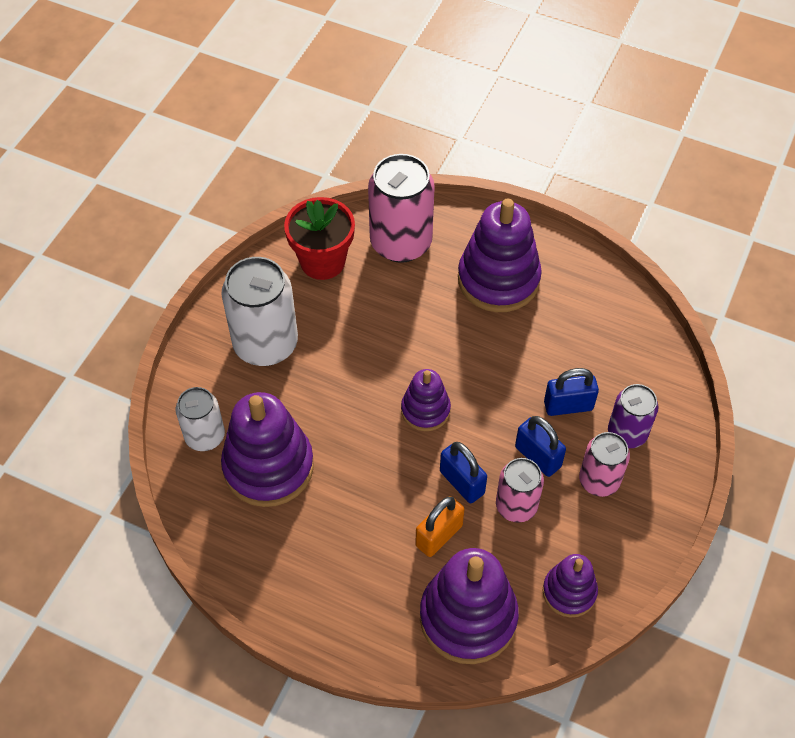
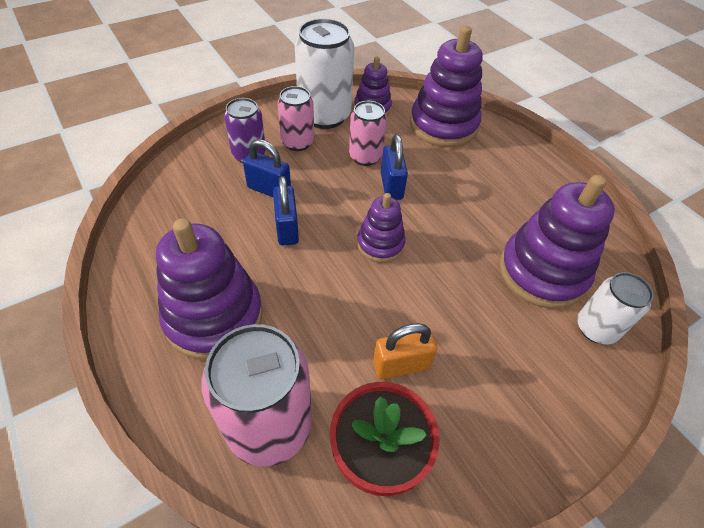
camera: 150 degrees left, 5 degrees down
white can [221,257,298,366] -> white can moved to [295,18,354,129]
orange padlock [415,496,465,557] -> orange padlock moved to [373,323,437,379]
blue padlock [515,416,566,477] -> blue padlock moved to [273,176,299,246]

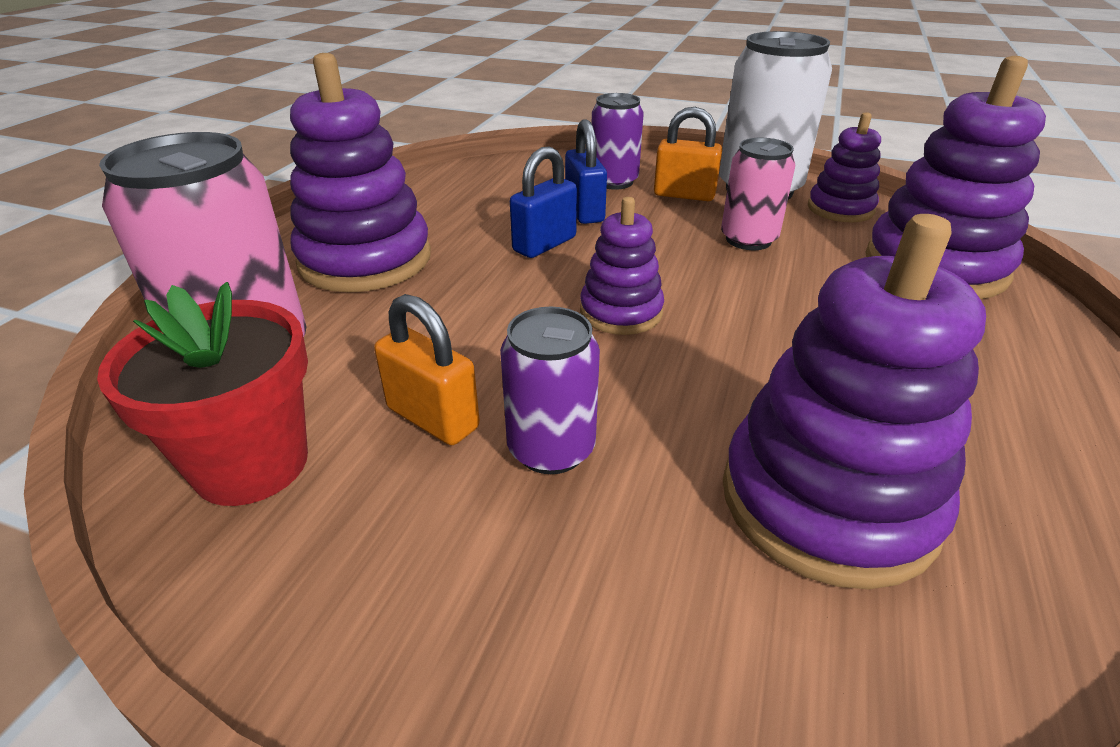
camera: 55 degrees right, 15 degrees down
pink can [277,86,314,151] -> orange padlock [654,107,722,201]
blue padlock [381,134,408,200] -> none
white can [577,272,654,345] -> none
none -> purple can [500,306,600,474]

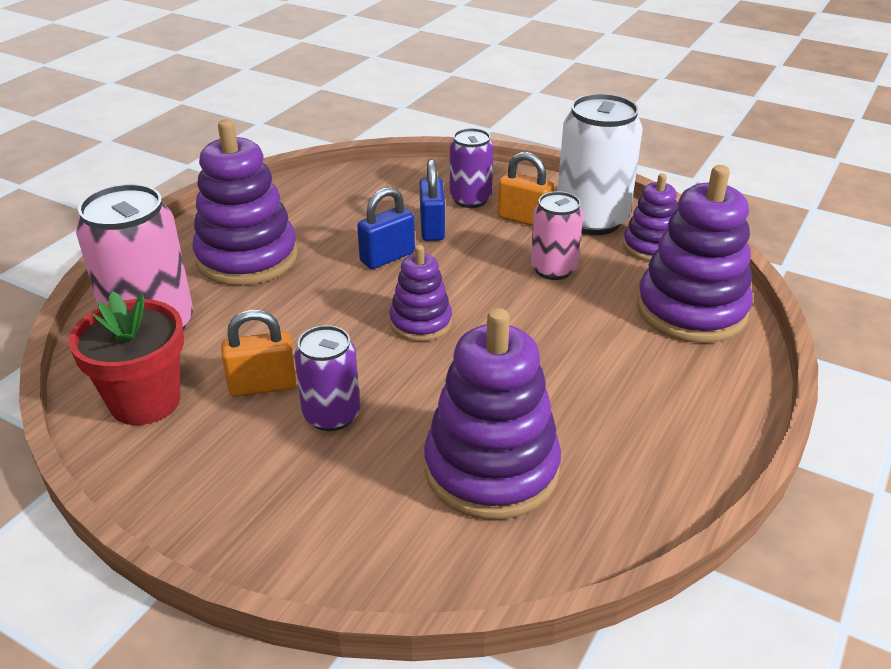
camera: 10 degrees right, 0 degrees up
orange padlock [374,294,480,445] -> orange padlock turned 60 degrees counterclockwise [221,310,296,397]

